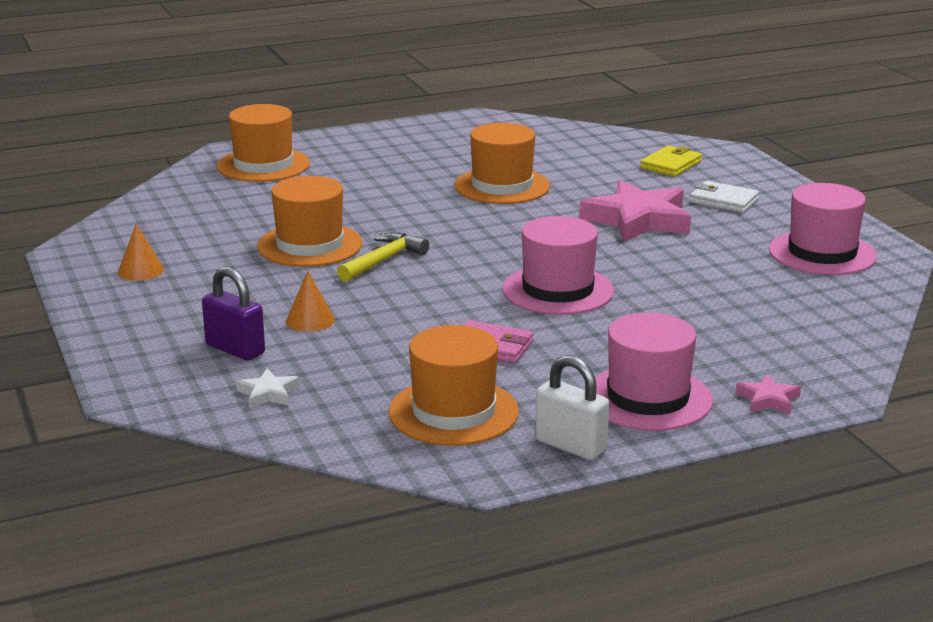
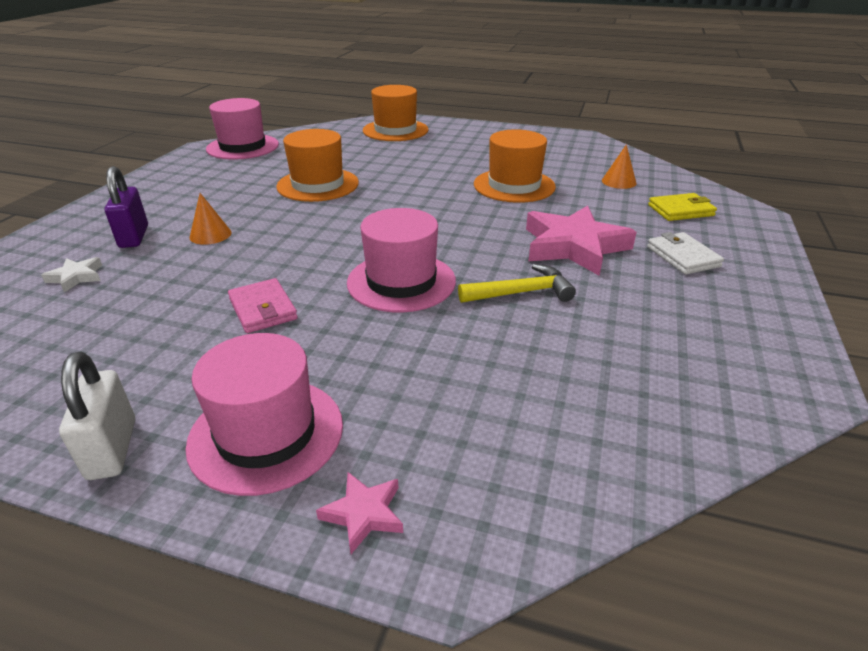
camera: 40 degrees right, 10 degrees up
orange cone [118,224,164,281] -> orange cone moved to [602,144,636,189]
yellow hammer [337,232,429,282] -> yellow hammer moved to [458,264,576,303]
orange hat [389,325,519,446] -> none
pink hat [769,183,877,275] -> pink hat moved to [206,98,279,159]

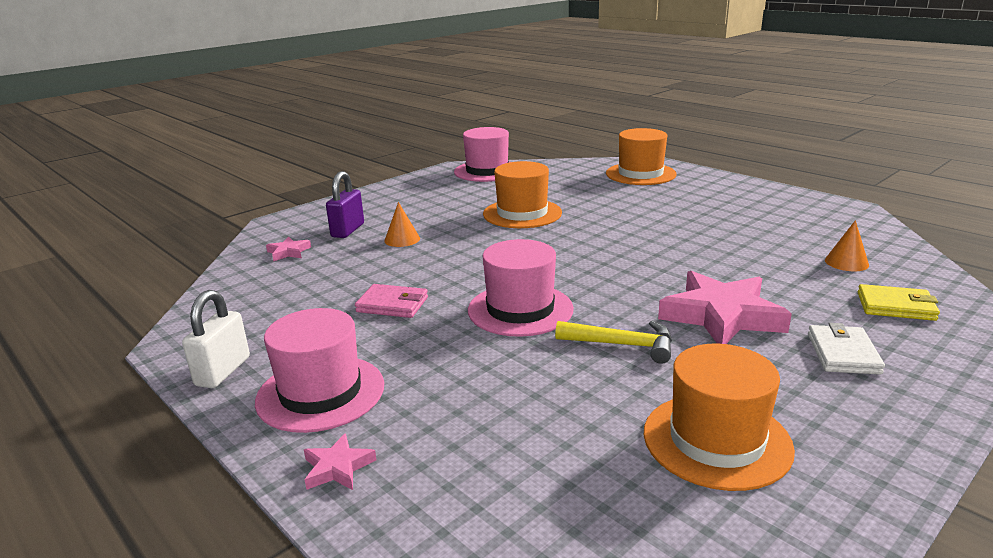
camera: 30 degrees right, 10 degrees down
white star [41,257,102,293] -> pink star [266,237,311,261]
pink wallet [228,278,298,333] -> pink wallet turned 75 degrees counterclockwise [355,284,428,318]
orange hat [474,129,556,203] -> orange hat moved to [644,344,795,491]

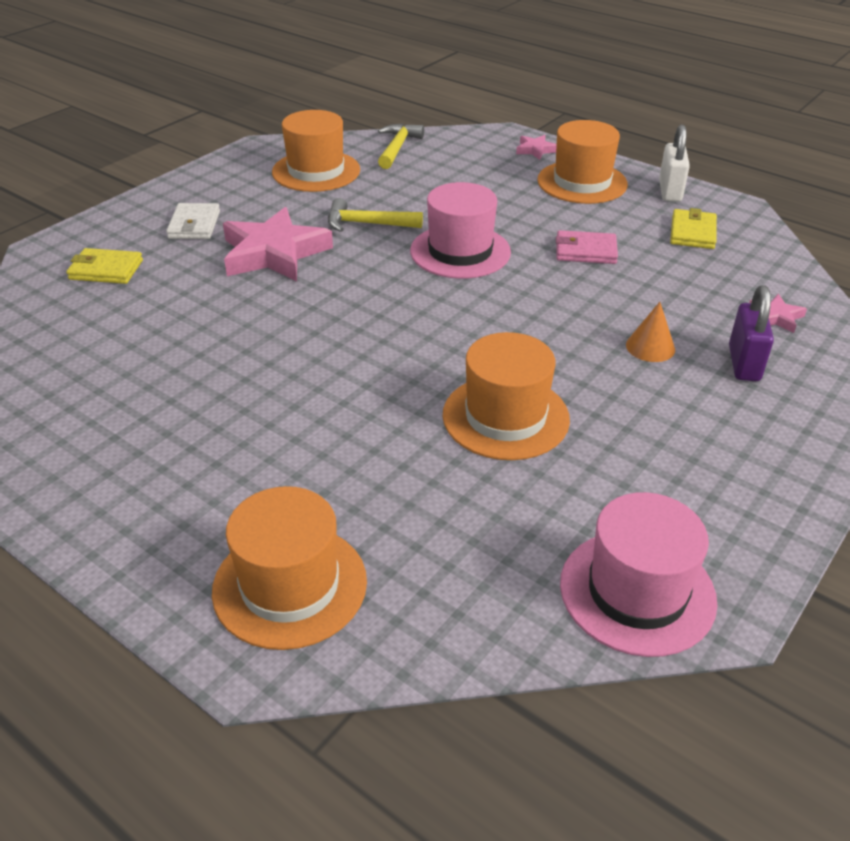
camera: 170 degrees right, 15 degrees up
pink hat [255,308,384,433] -> orange hat [537,120,628,204]
orange cone [825,220,869,271] -> none
none -> yellow hammer [378,123,424,169]
none -> yellow wallet [670,208,717,249]

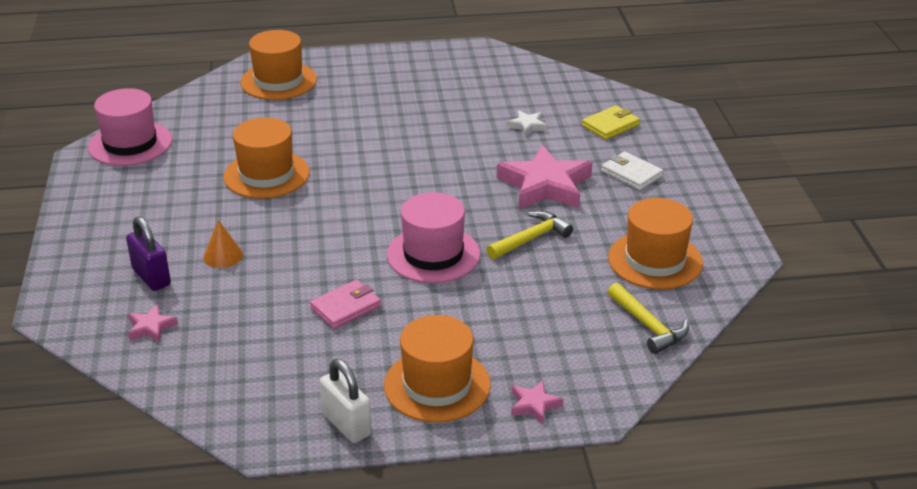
camera: 135 degrees right, 5 degrees down
yellow wallet [670,208,717,249] -> none
none -> white star [507,110,547,137]

